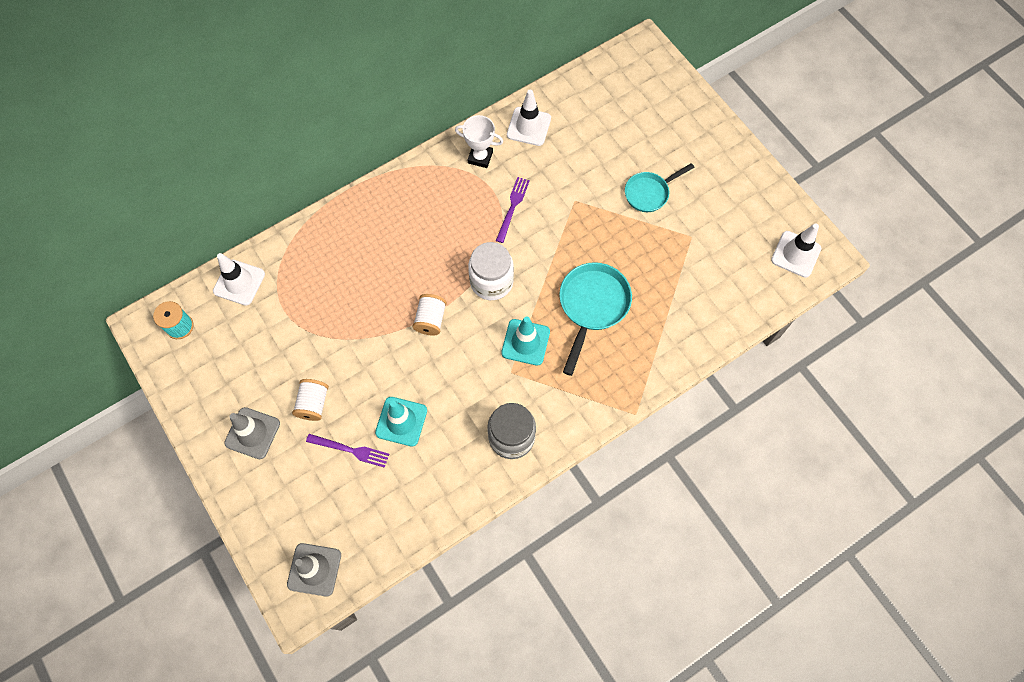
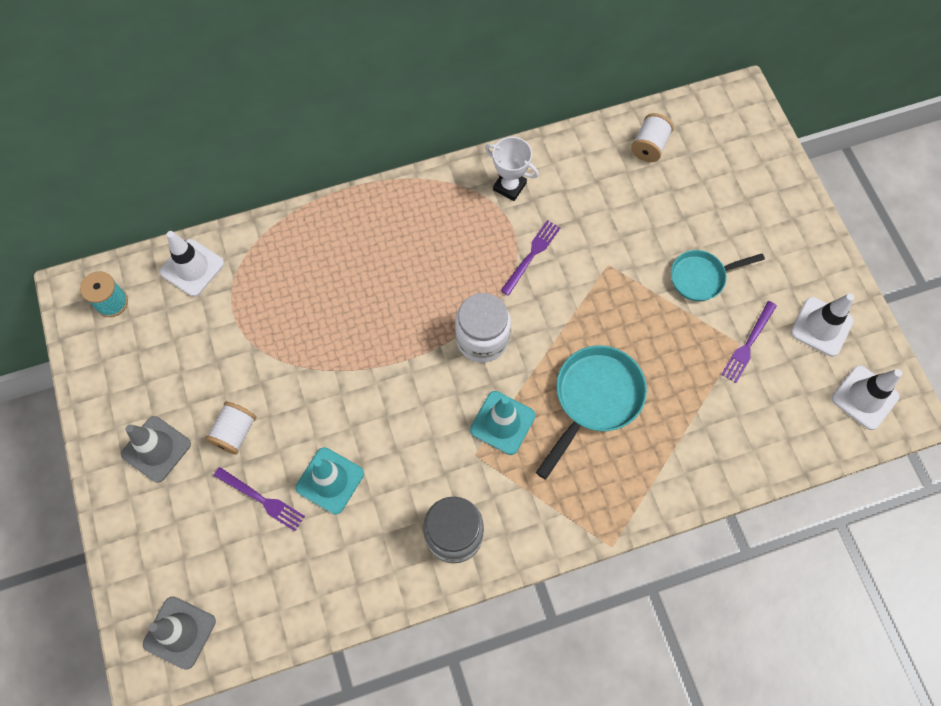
camera: 15 degrees right, 0 degrees up
white spool [412,294,447,335] -> white spool moved to [631,113,674,162]
white traffic cone [507,90,551,146] -> white traffic cone moved to [791,294,854,357]
none -> purple fork [721,301,777,383]

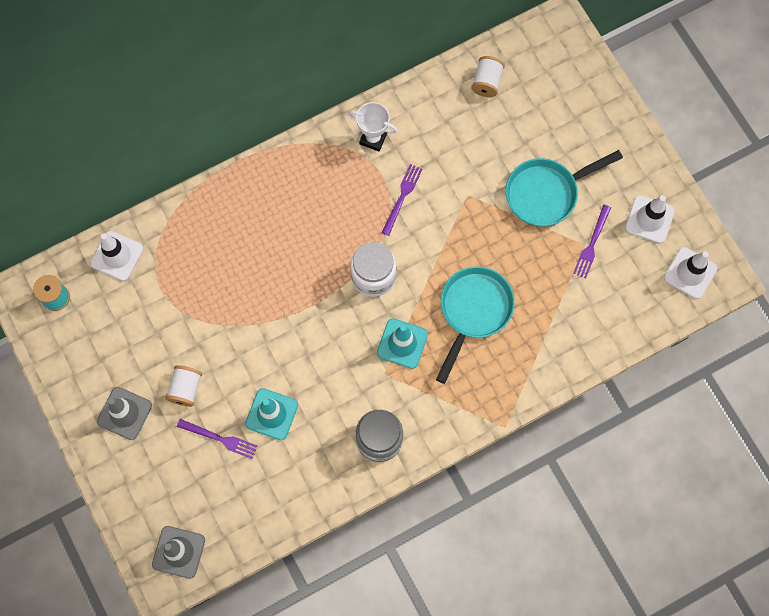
camera: 10 degrees left, 5 degrees up
turquoise pan [671,250,765,301] -> turquoise pan [506,150,623,226], size x1.54

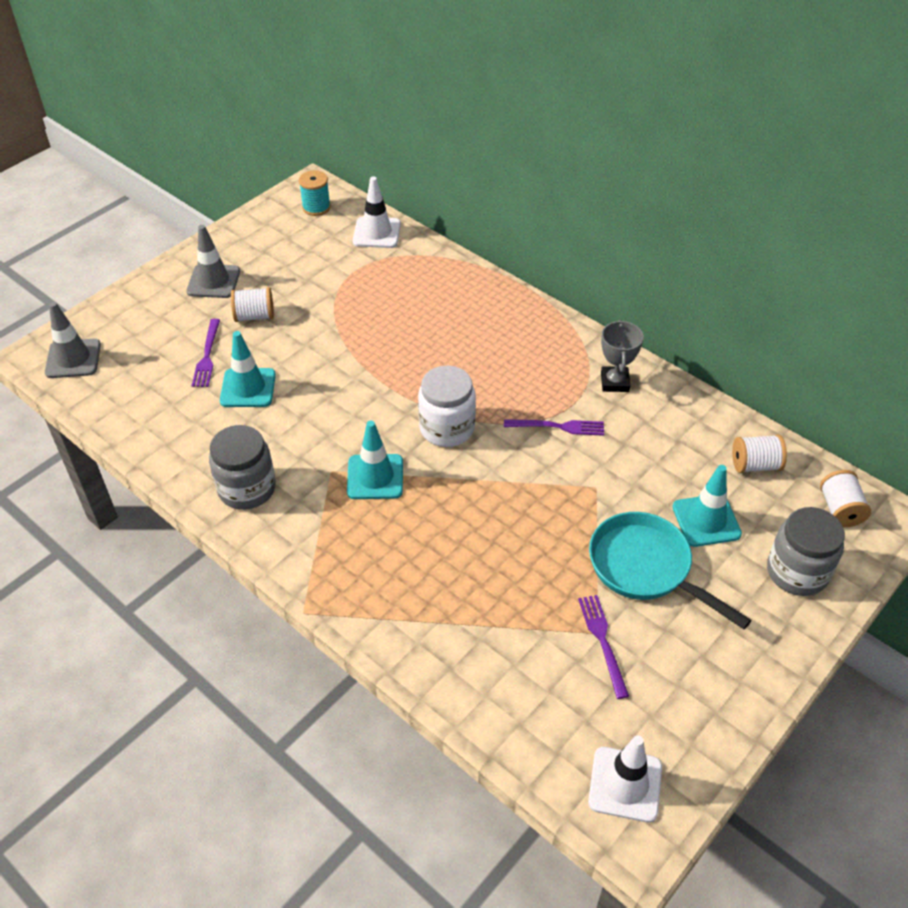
camera: 70 degrees right, 25 degrees down
white trophy [348,102,398,151] -> grey trophy [601,320,644,392]
turquoise pan [436,266,515,384] -> none
purple fork [573,205,611,279] -> purple fork turned 75 degrees clockwise [578,595,629,699]
white traffic cone [625,195,675,243] -> none
none -> turquoise traffic cone [672,465,742,547]
none -> grey jar [767,507,845,596]
none -> white spool [820,470,871,527]

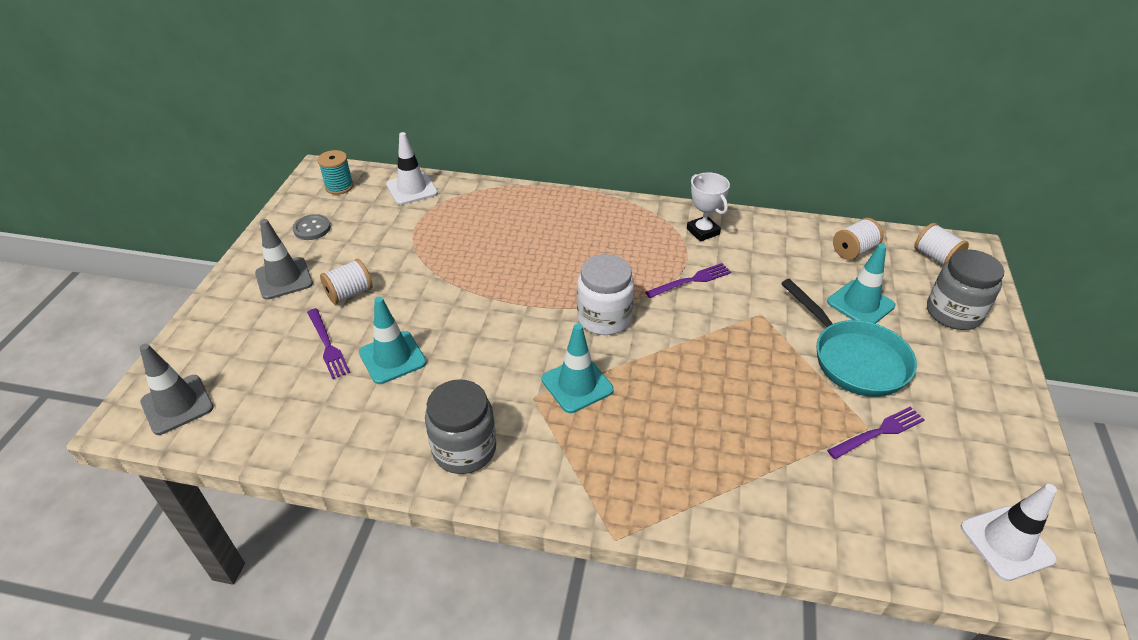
camera: 30 degrees left, 5 degrees down
purple fork [578,595,629,699] -> purple fork turned 105 degrees clockwise [827,406,925,459]
turquoise pan [589,512,752,629] -> turquoise pan turned 135 degrees counterclockwise [781,279,917,397]
grey trophy [601,320,644,392] -> white trophy [687,172,730,242]
none -> grey button [293,214,331,240]

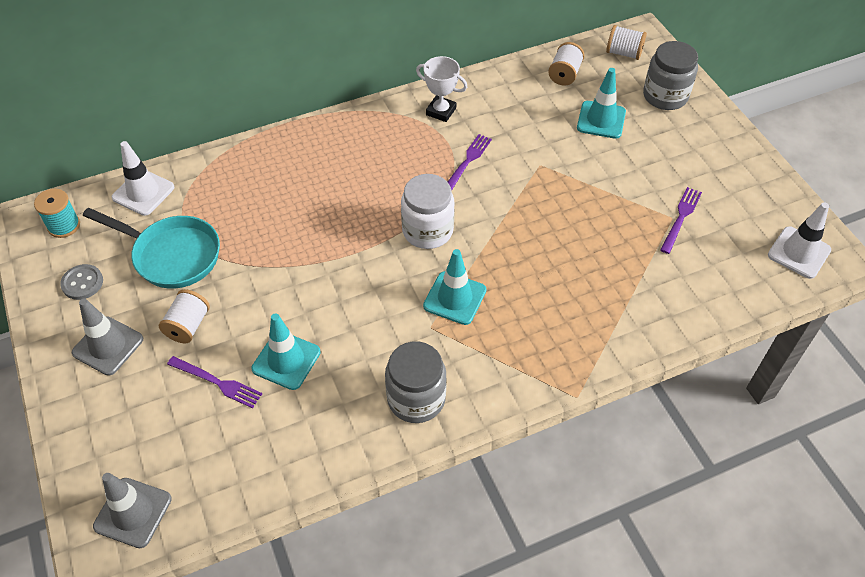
camera: 35 degrees left, 10 degrees up
turquoise pan [781,279,917,397] -> turquoise pan moved to [83,208,220,289]

